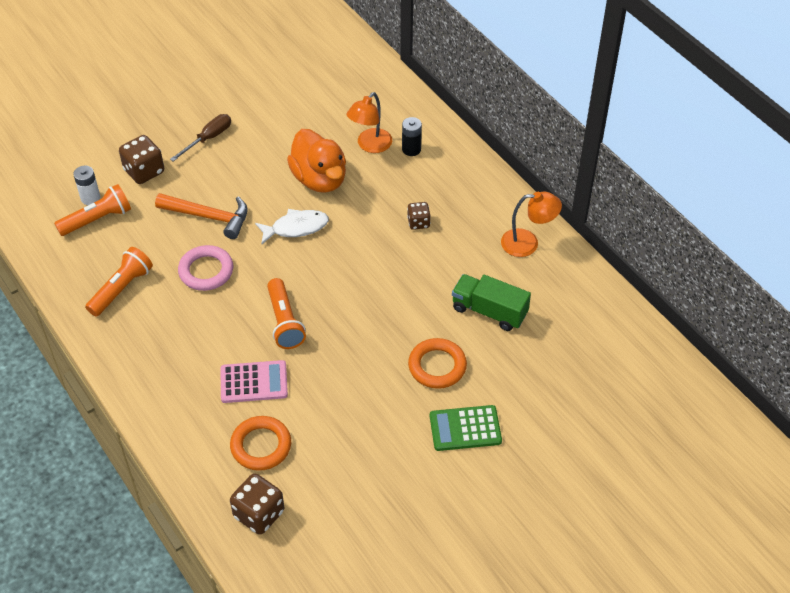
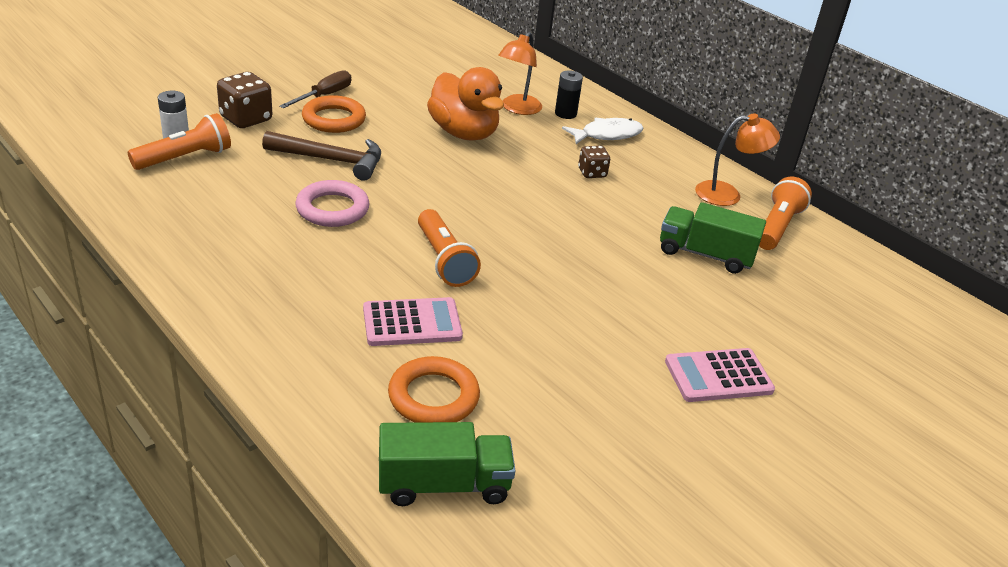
camera: 10 degrees left, 15 degrees down
orange flashlight [85,247,153,317] -> orange flashlight moved to [759,177,812,250]
orange hammer [155,193,248,239] -> brown hammer [262,131,381,181]
brown dice [230,473,284,535] -> green truck [379,422,516,506]
white fish [255,209,329,244] -> white fish moved to [562,118,644,144]
orange ring [408,338,467,389] -> orange ring moved to [302,95,366,133]
green calculator [430,405,502,451] -> pink calculator [665,348,775,402]

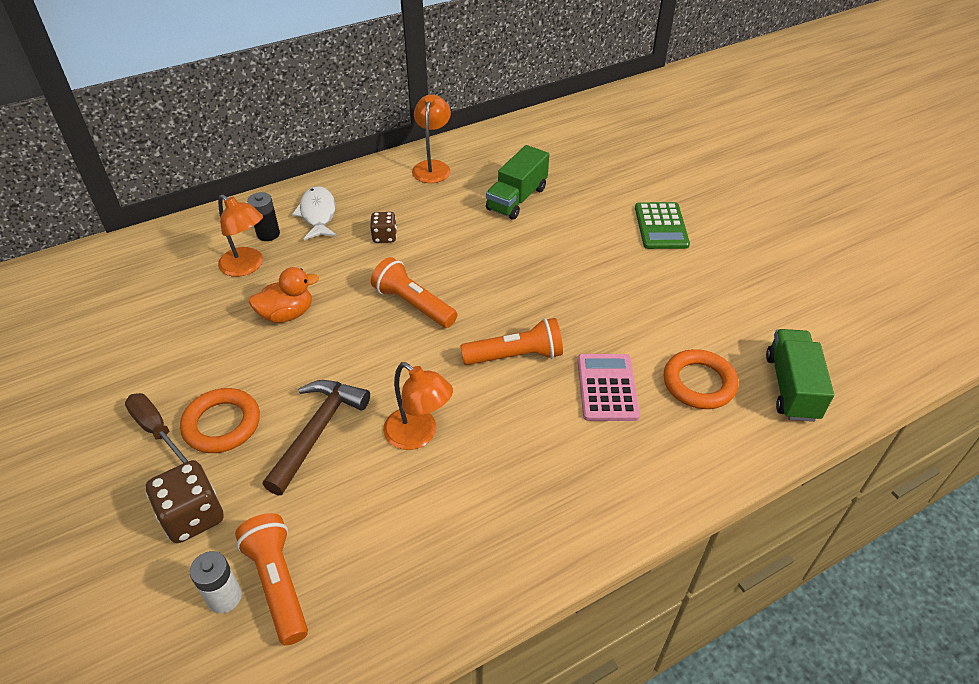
camera: 75 degrees left, 10 degrees up
pink ring [295,180,370,227] -> orange lamp [383,362,453,450]
orange duck [427,67,504,141] -> orange duck [249,267,319,323], size x0.64
pink calculator [665,348,775,402] -> green calculator [635,202,690,249]
orange flashlight [759,177,812,250] -> orange flashlight moved to [371,257,458,328]

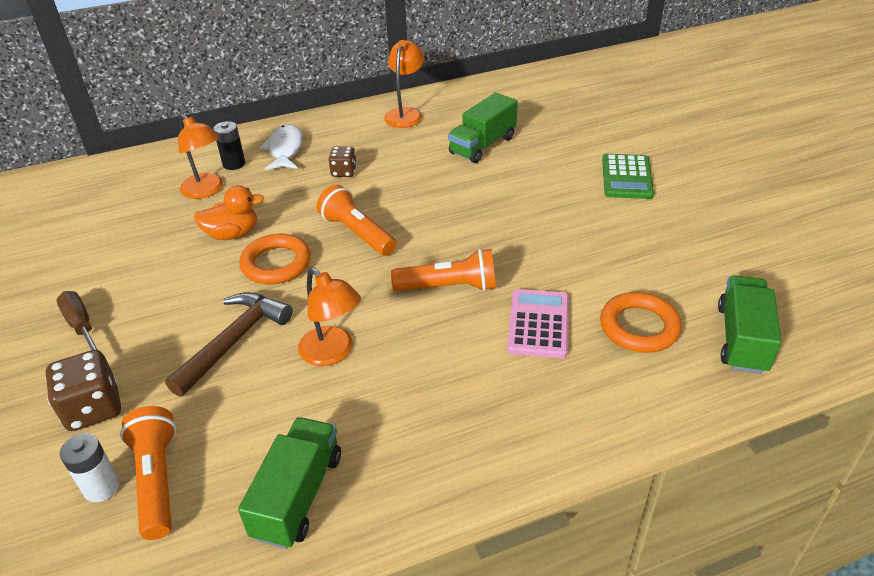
camera: 10 degrees right, 5 degrees down
orange ring [180,388,260,453] -> orange ring moved to [239,234,311,284]
none -> green truck [238,417,341,549]

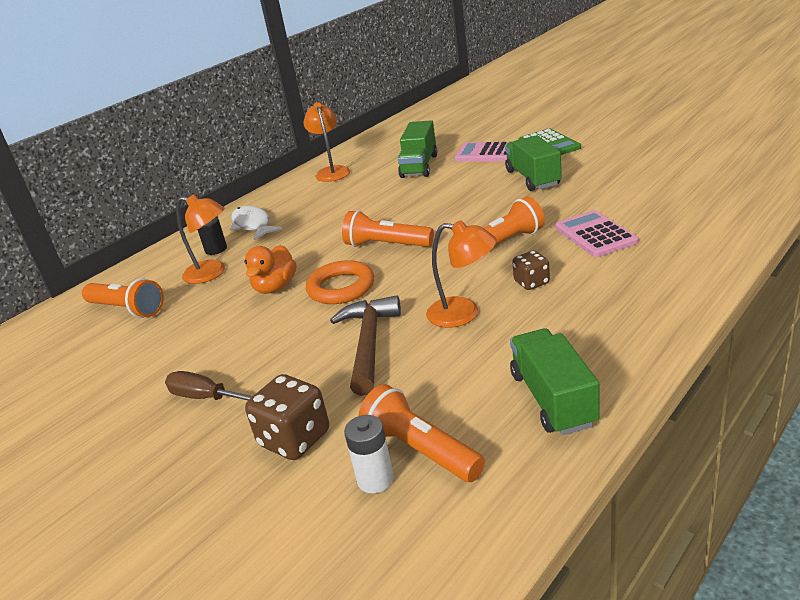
camera: 25 degrees left, 10 degrees down
orange duck [194,185,264,240] -> orange duck turned 150 degrees clockwise [244,245,297,294]
brown dice [328,147,357,177] -> brown dice moved to [512,251,550,290]
orange ring [600,292,682,353] -> none
green truck [718,275,781,374] -> green truck moved to [505,135,562,191]
none -> orange flashlight [82,278,164,318]
none -> pink calculator [454,142,509,162]

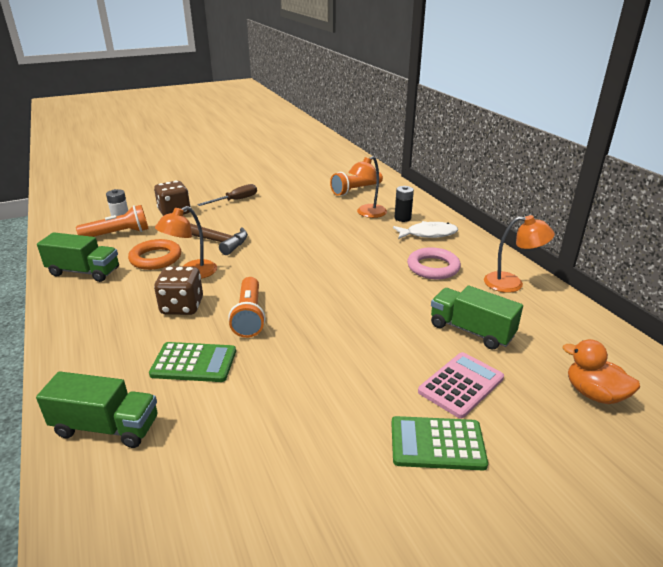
camera: 110 degrees right, 0 degrees up
orange duck [244,245,297,294] -> orange duck moved to [563,339,640,404]
orange ring [306,260,374,304] -> orange ring moved to [128,239,181,270]
orange flashlight [342,210,434,247] -> none
green truck [505,135,562,191] -> green truck moved to [36,371,158,448]
brown dice [512,251,550,290] -> brown dice [154,266,203,315], size x1.66
pink calculator [555,210,638,257] -> green calculator [149,342,236,382]
none -> pink ring [407,247,461,279]

